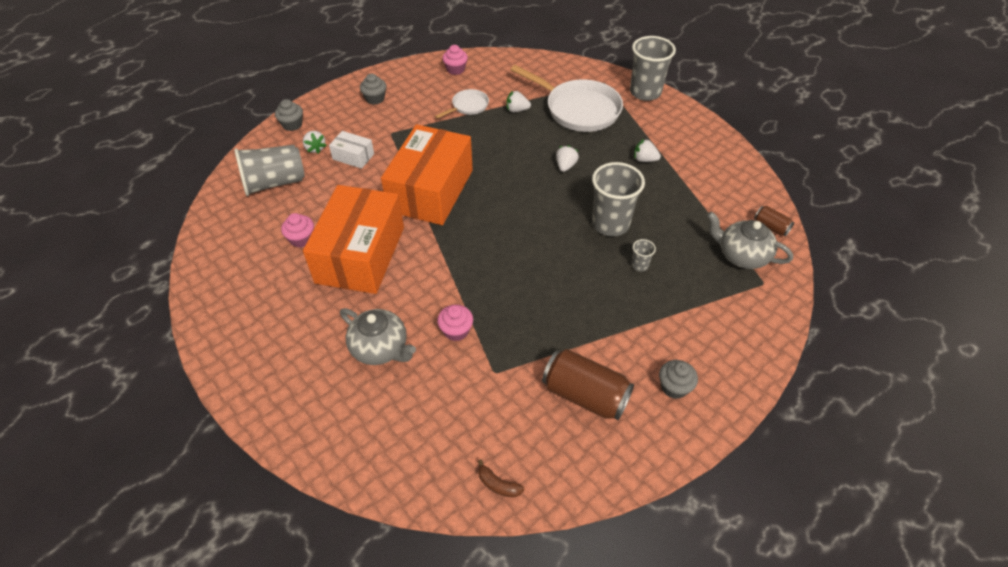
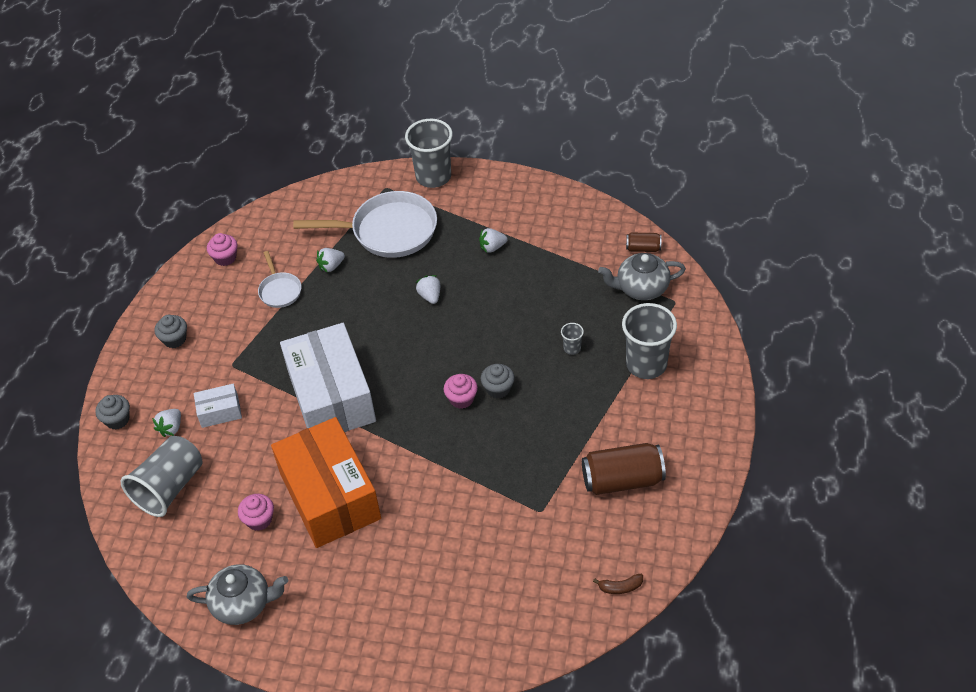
camera: 35 degrees left, 0 degrees up
white strawberry [303,131,327,154] -> white strawberry turned 90 degrees clockwise [152,409,181,437]
grey teapot [340,308,416,365] -> grey teapot moved to [187,564,288,625]
orange box [381,124,473,225] -> white box [280,323,376,432]
white pan [435,89,489,119] -> white pan turned 150 degrees clockwise [258,251,301,308]
pink cupcake [437,305,473,341] -> pink cupcake moved to [444,374,478,409]
grey cup [592,162,645,236] -> grey cup moved to [622,303,677,379]
grey cupcake [659,360,698,399] -> grey cupcake moved to [481,364,515,399]

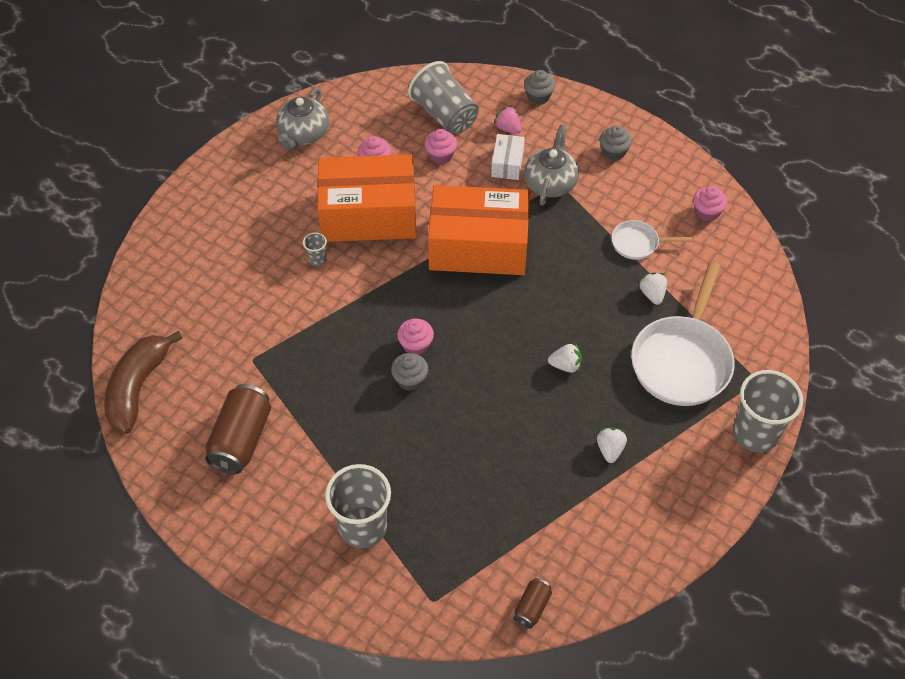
camera: 110 degrees right, 5 degrees up
white strawberry [152,409,181,437] -> pink strawberry [494,106,522,134]
white box [280,323,376,432] -> orange box [428,185,530,275]
grey cup [561,323,584,355] -> grey cup moved to [303,232,327,266]
brown banana [593,574,643,594] -> brown banana [104,331,183,434], size x2.49
grey teapot [598,253,686,300] -> grey teapot moved to [524,125,579,206]
none -> pink cupcake [425,129,457,164]

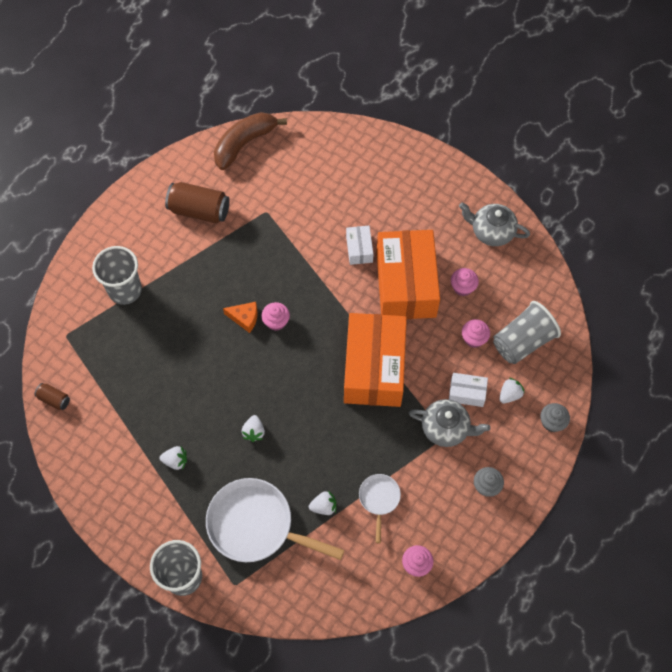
camera: 90 degrees right, 10 degrees up
brown banana [104,331,183,434] -> brown banana turned 60 degrees counterclockwise [214,112,287,170]
grey cup [303,232,327,266] -> white box [346,226,373,265]
grey cupcake [391,353,428,391] -> orange cheese [223,302,258,333]
pink strawberry [494,106,522,134] -> white strawberry [500,378,525,403]

